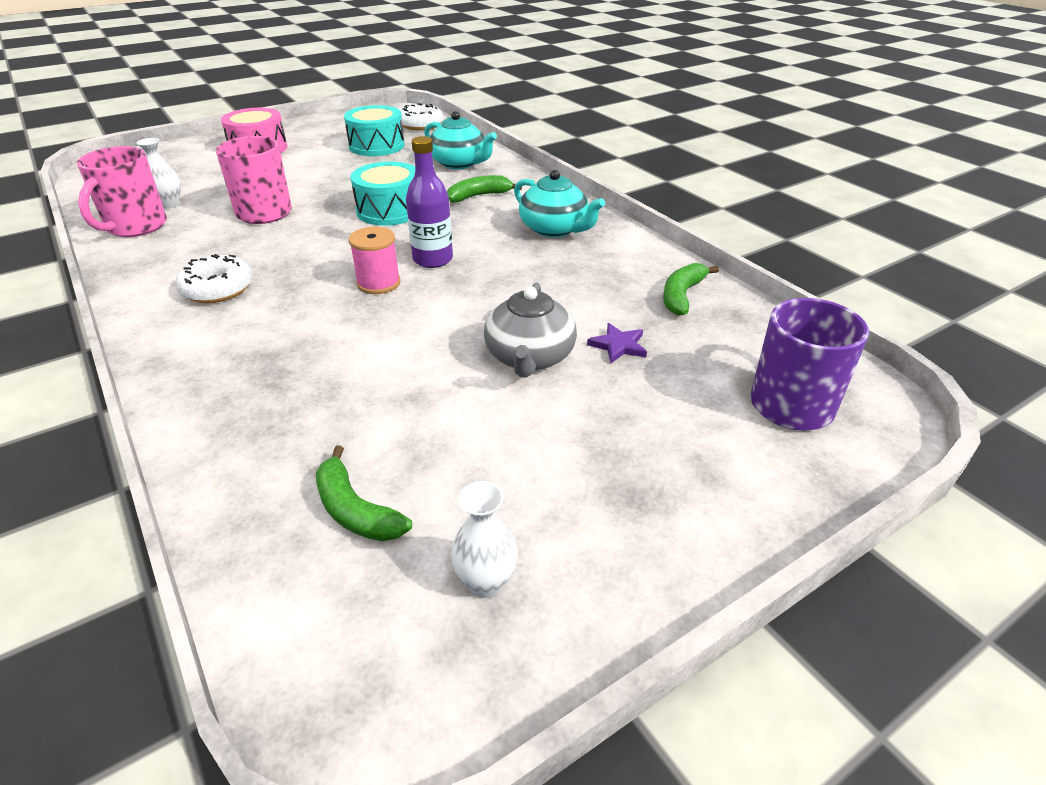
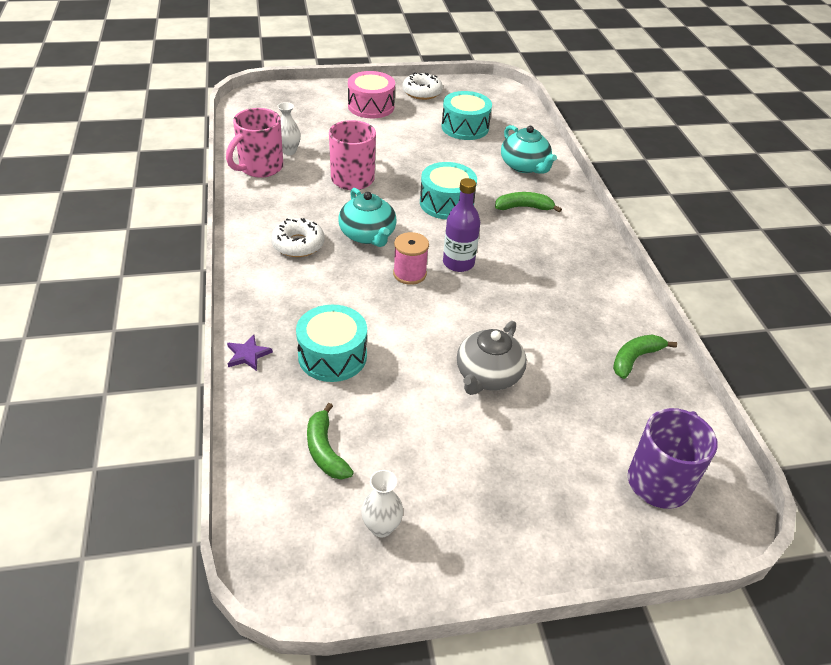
camera: 20 degrees right, 5 degrees up
white donut [400,103,443,130] -> white donut moved to [402,72,443,100]
turquoise teapot [514,170,605,237] -> turquoise teapot moved to [338,188,397,247]
purple star [587,323,647,363] -> purple star moved to [227,335,273,371]
none -> turquoise drum [296,305,367,382]

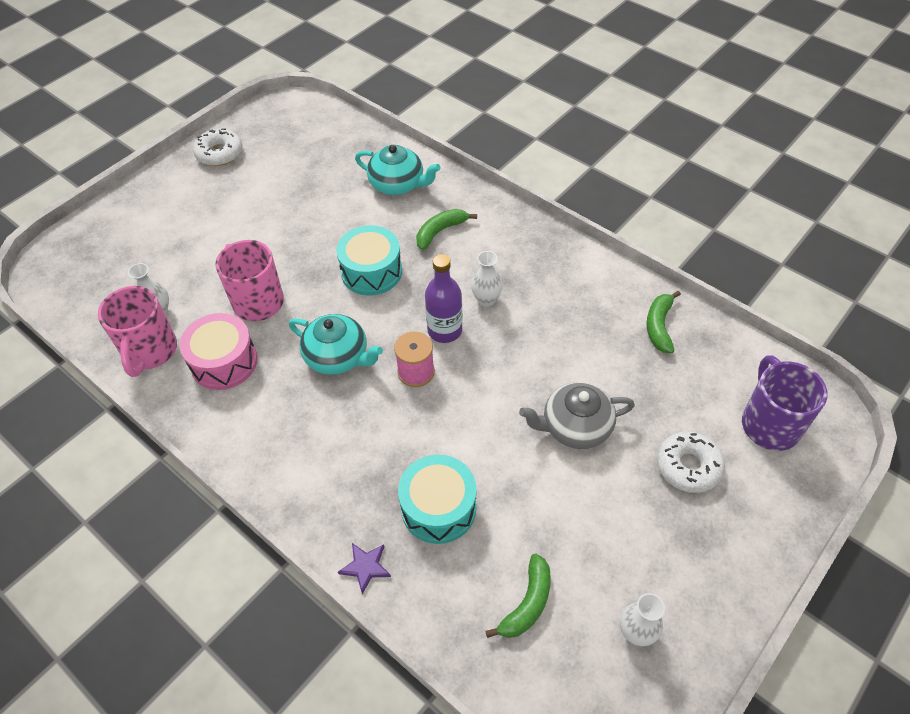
camera: 35 degrees left, 10 degrees up
white donut [271,218,325,257] -> white donut moved to [657,432,725,493]
green banana [307,403,354,480] -> green banana turned 90 degrees counterclockwise [485,553,551,638]
pink drum [348,71,395,118] -> pink drum moved to [180,313,258,390]
turquoise drum [441,91,492,140] -> none
grey teapot [457,321,527,395] -> grey teapot turned 90 degrees clockwise [519,382,635,449]
none -> white vase [471,251,503,307]

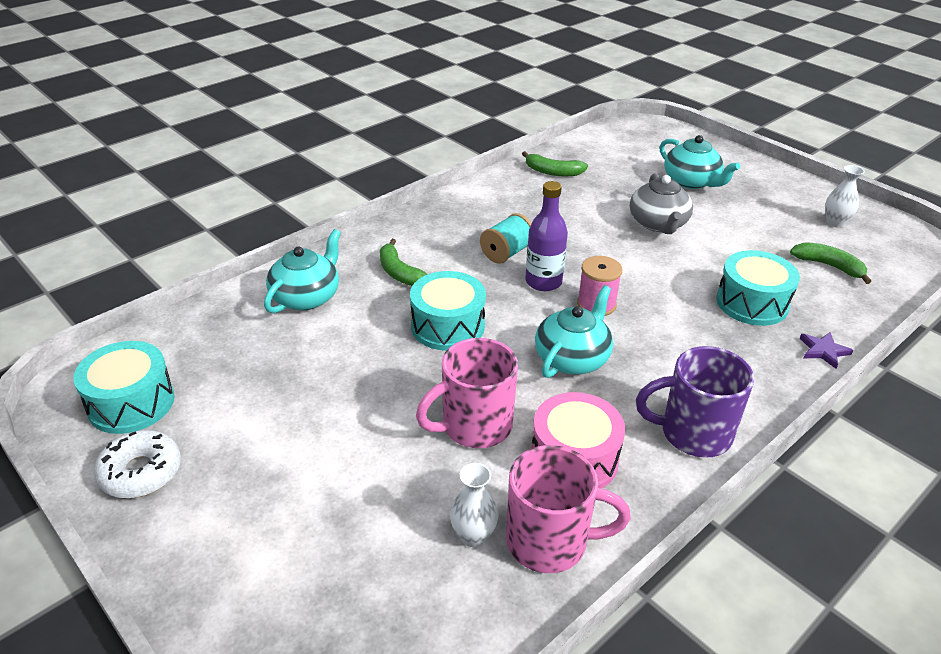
camera: 85 degrees left, 15 degrees down
white vase [471,251,503,307] -> turquoise spool [480,213,531,264]
white donut [657,432,725,493] -> turquoise teapot [660,135,740,189]
purple mug [742,355,828,451] -> purple mug moved to [636,346,754,458]
none -> turquoise drum [73,341,175,434]

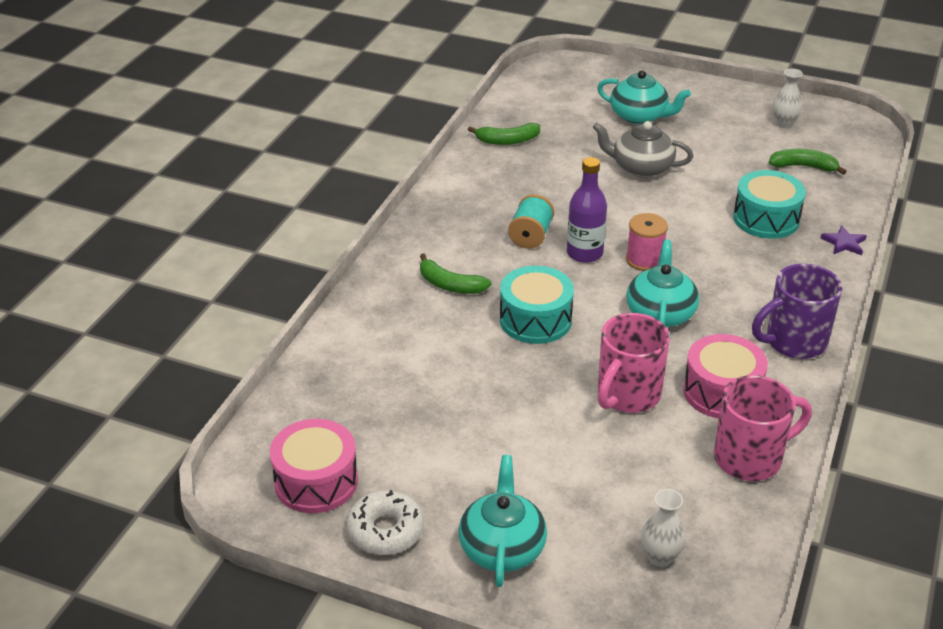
camera: 25 degrees left, 0 degrees up
turquoise drum [73,341,175,434] -> pink drum [270,419,358,513]
turquoise teapot [264,229,341,313] -> turquoise teapot moved to [459,455,547,587]
white vase [450,463,499,547] -> white vase moved to [641,489,686,567]
grey teapot [630,173,693,234] -> grey teapot turned 135 degrees clockwise [592,121,693,177]

